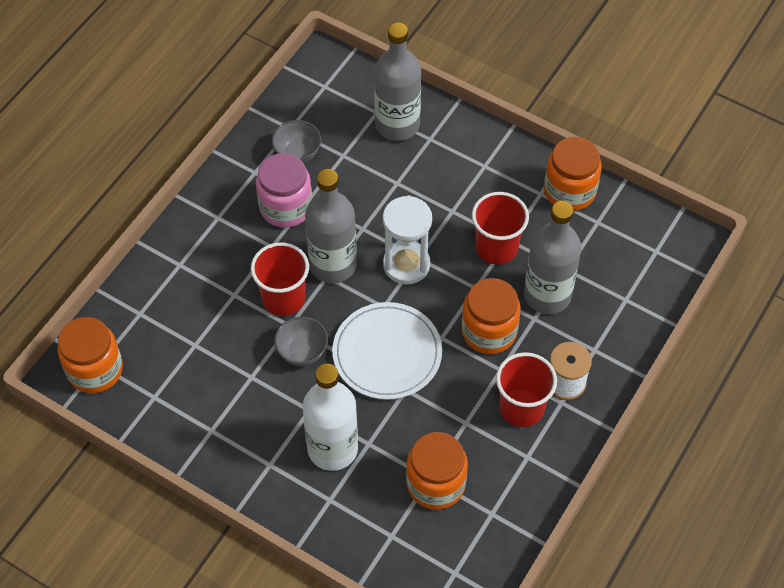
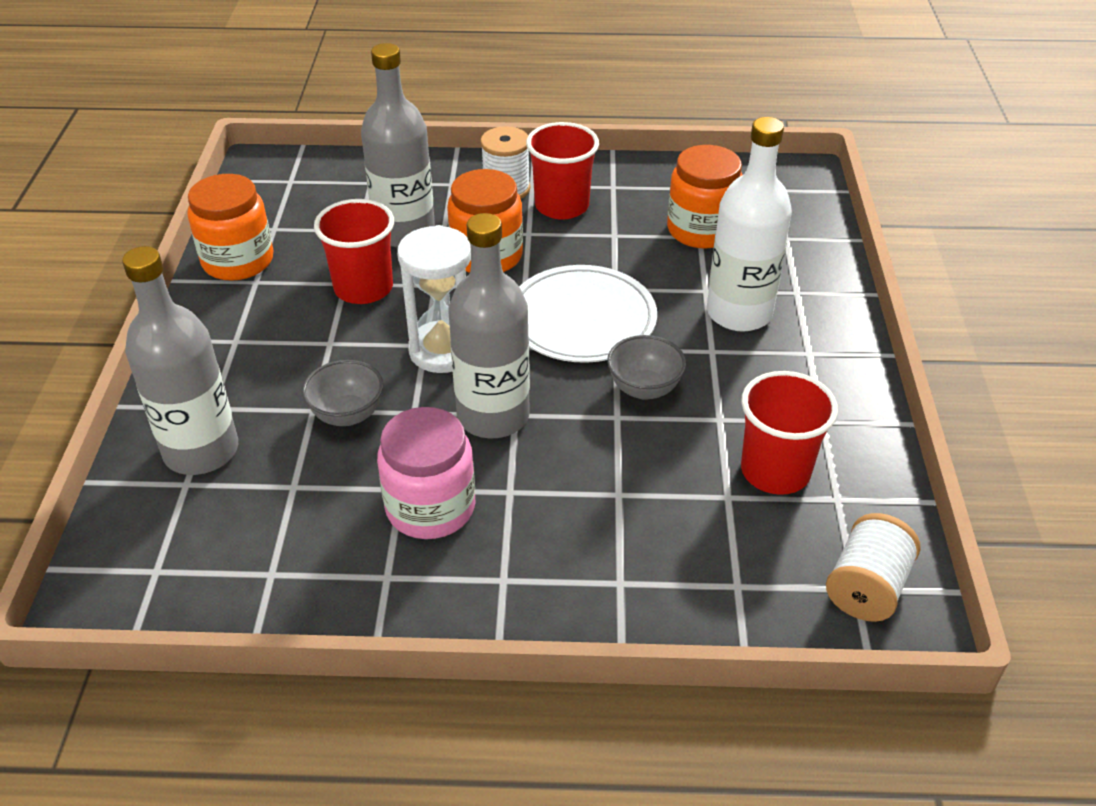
camera: 120 degrees left, 15 degrees down
orange jar [58,317,123,393] -> white spool [826,513,921,622]
red cup [251,242,309,316] -> red cup moved to [741,371,838,495]
grey bowl [272,120,321,163] -> grey bowl moved to [302,360,383,426]

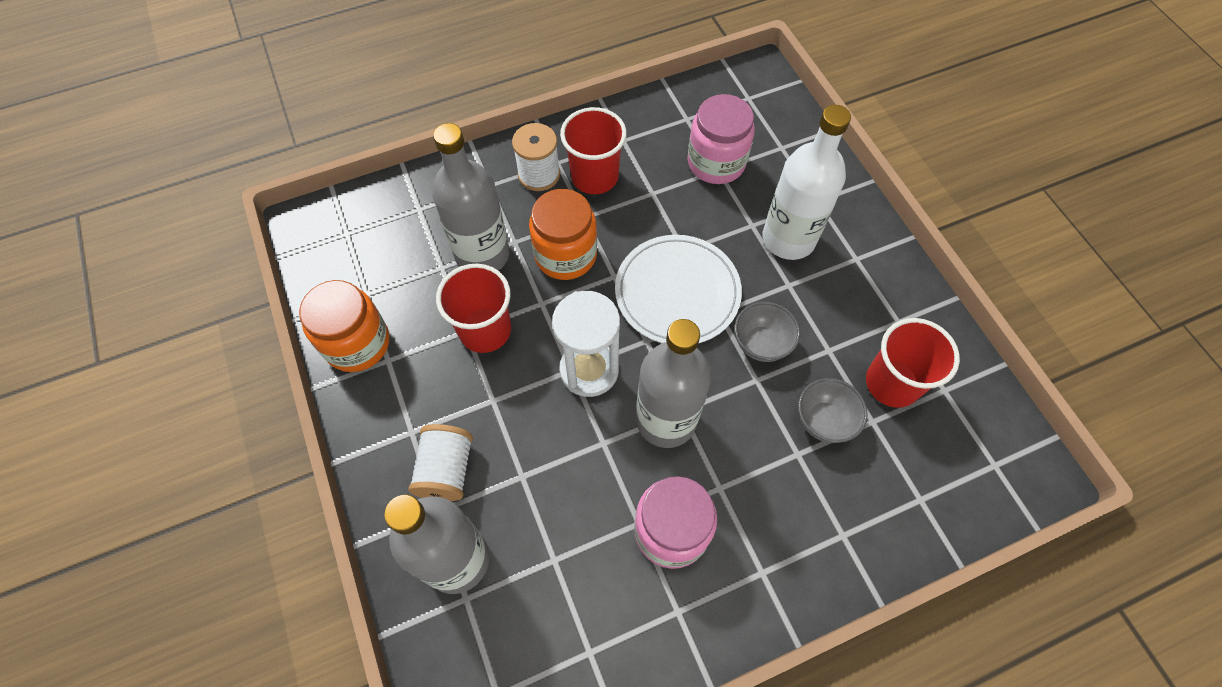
camera: 25 degrees left, 20 degrees up
grey bowl [302,360,383,426] -> grey bowl moved to [798,378,868,443]
orange jar [667,145,742,249] -> pink jar [687,94,755,184]
white spool [826,513,921,622] -> white spool moved to [408,424,473,501]

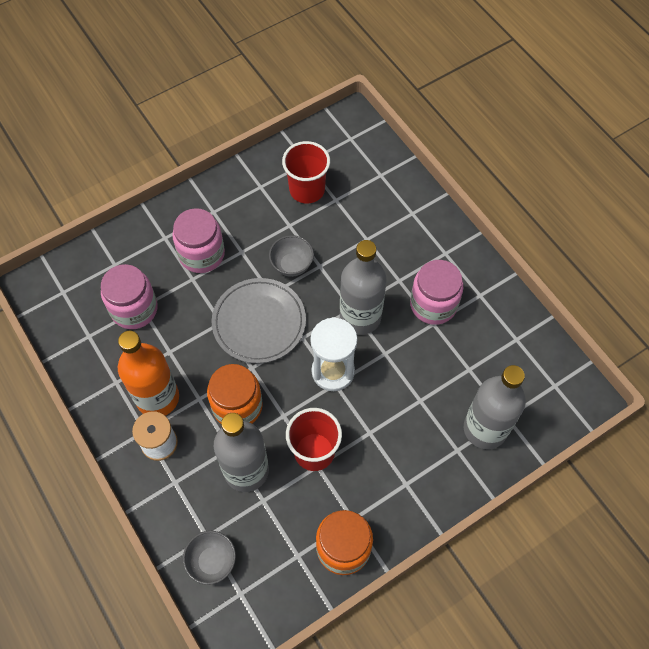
camera: 100 degrees left, 0 degrees up
white spool [408,424,473,501] -> none
red cup [560,107,627,194] -> orange bottle [118,331,179,416]
white plate [615,235,742,343] -> grey plate [212,278,306,364]
white bottle [762,105,851,260] -> pink jar [172,208,225,273]
grey bowl [798,378,868,443] -> grey bowl moved to [183,531,236,585]

